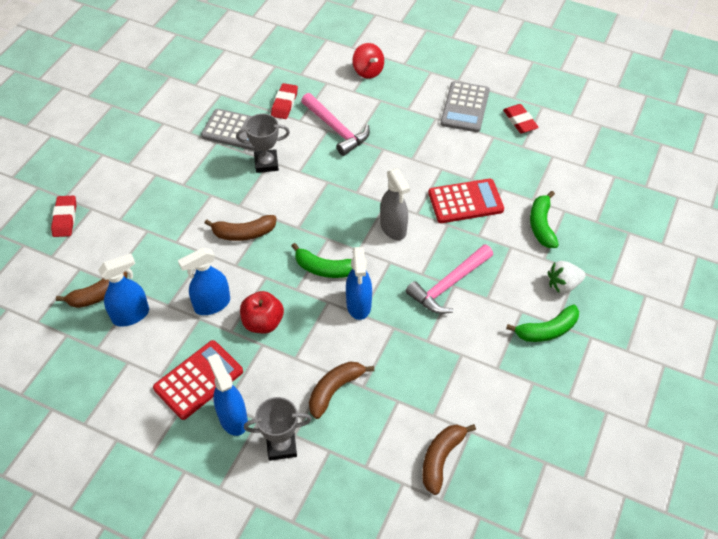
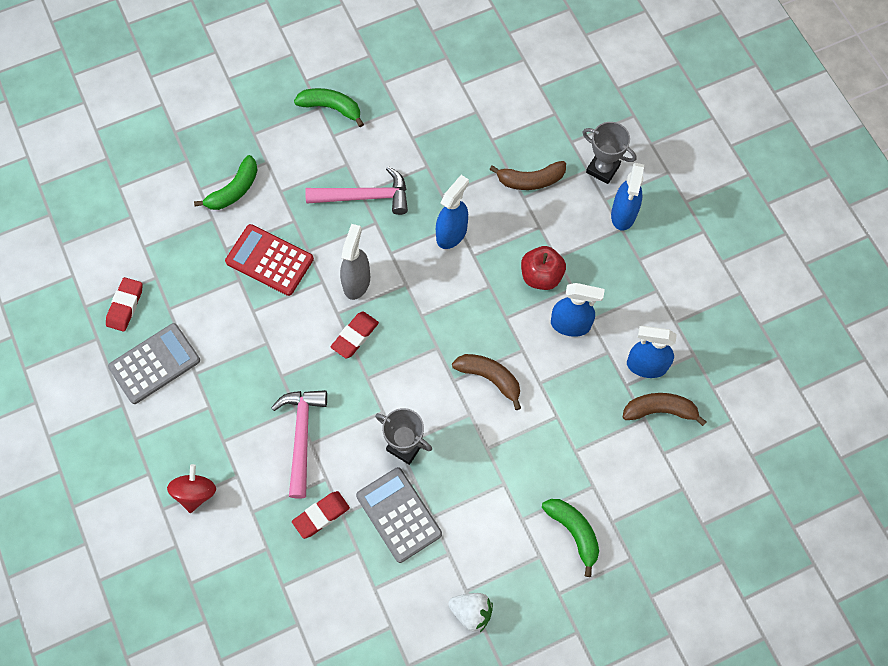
camera: 140 degrees left, 15 degrees up
red eraser [51,195,77,237] -> red eraser moved to [331,311,379,359]
red calculator [153,340,243,420] -> none
green banana [292,243,352,278] -> green banana moved to [542,499,599,577]
brown banana [422,424,476,495] -> none
white strawberry [548,261,586,293] -> white strawberry moved to [448,593,493,632]

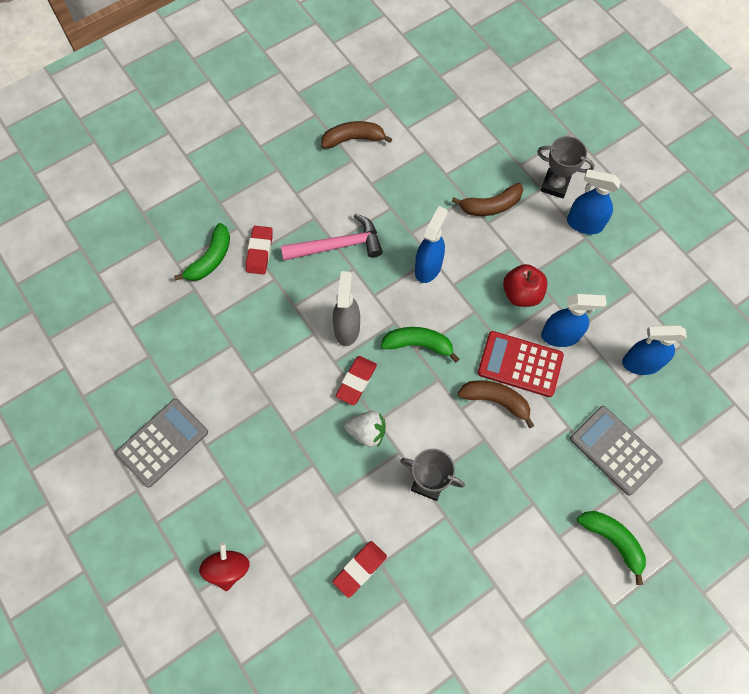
camera: 10 degrees left, 0 degrees up
red eraser [106,277,143,332] -> red eraser moved to [246,226,273,274]
red calculator [225,224,314,296] -> red calculator moved to [478,331,564,397]
pink hammer [271,390,327,498] -> none
green banana [294,88,364,127] -> green banana moved to [381,327,459,363]
grey calculator [356,467,442,563] -> grey calculator moved to [570,406,663,496]
white strawberry [448,593,493,632] -> white strawberry moved to [344,411,386,447]
blue spray bottle [611,163,644,231] -> blue spray bottle turned 105 degrees clockwise [567,169,621,234]
brown banana [623,393,707,426] -> brown banana moved to [321,121,392,148]

